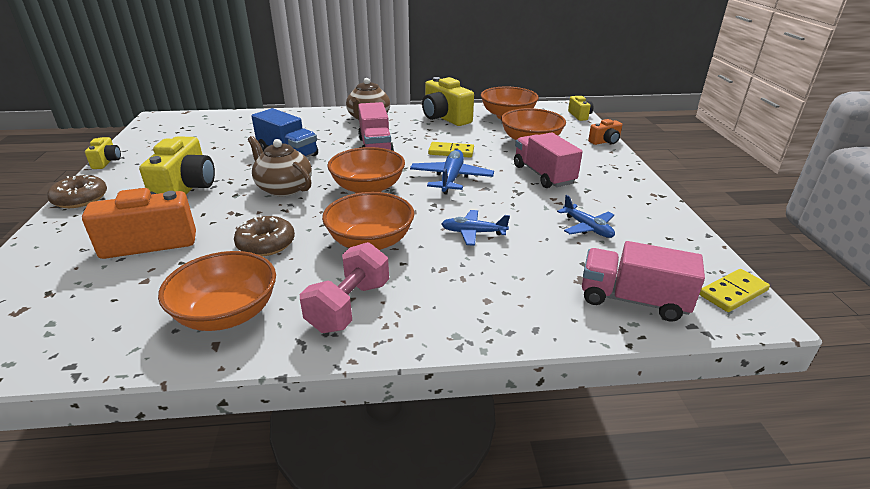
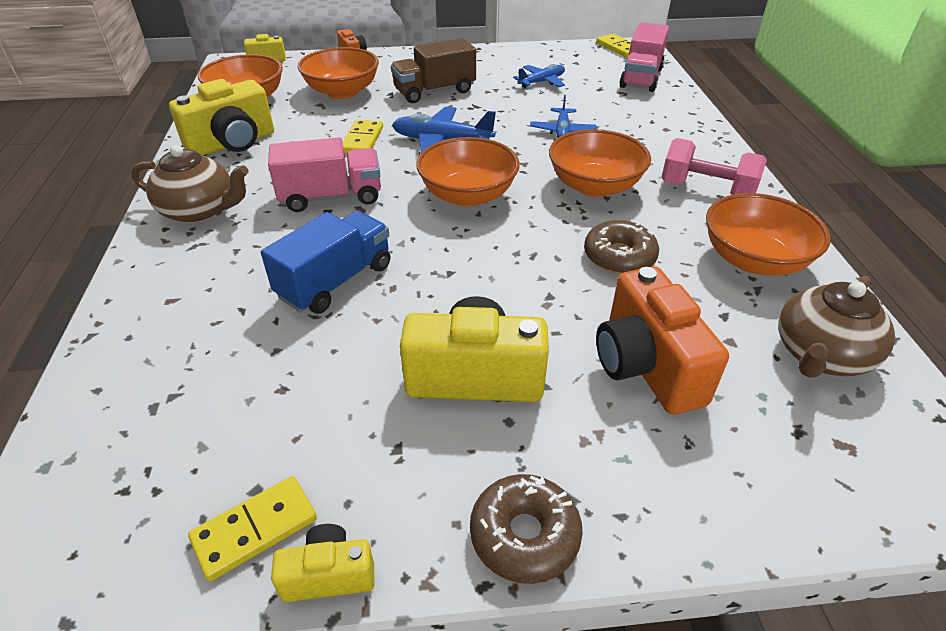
camera: 90 degrees left, 10 degrees up
brown teapot [248,136,312,196] -> brown teapot moved to [778,276,895,378]
pink truck [514,133,583,188] -> brown truck [391,38,476,103]
none -> yellow domino [188,476,317,581]

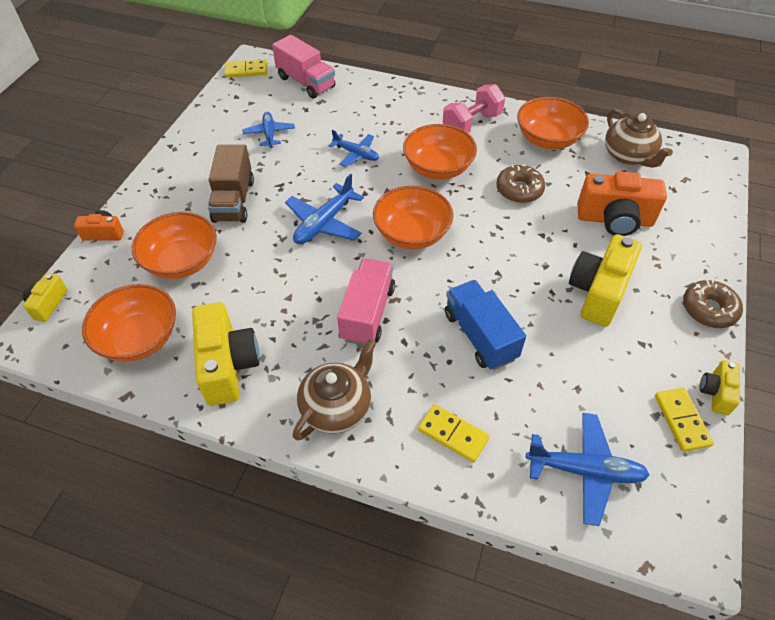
camera: 65 degrees left, 10 degrees up
yellow domino [343,120,383,154] -> yellow domino moved to [418,404,490,462]
none -> blue plane [526,413,650,526]

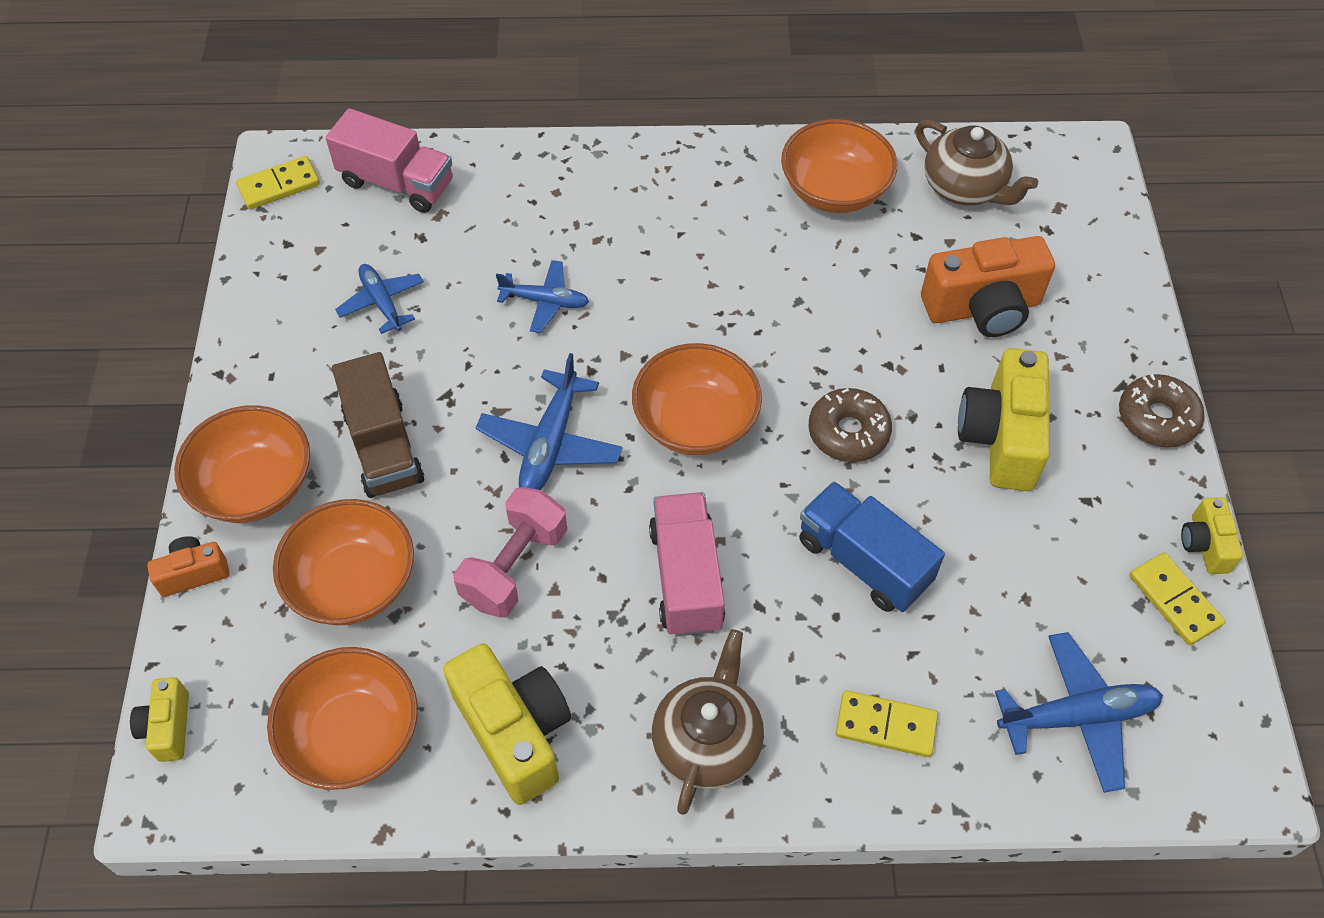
camera: 20 degrees left, 5 degrees up
orange bowl [403,124,477,180] -> orange bowl moved to [174,405,310,523]
pink dumbbell [443,84,505,133] -> pink dumbbell moved to [453,487,567,618]
brown donut [496,165,545,203] -> brown donut moved to [809,388,892,462]

